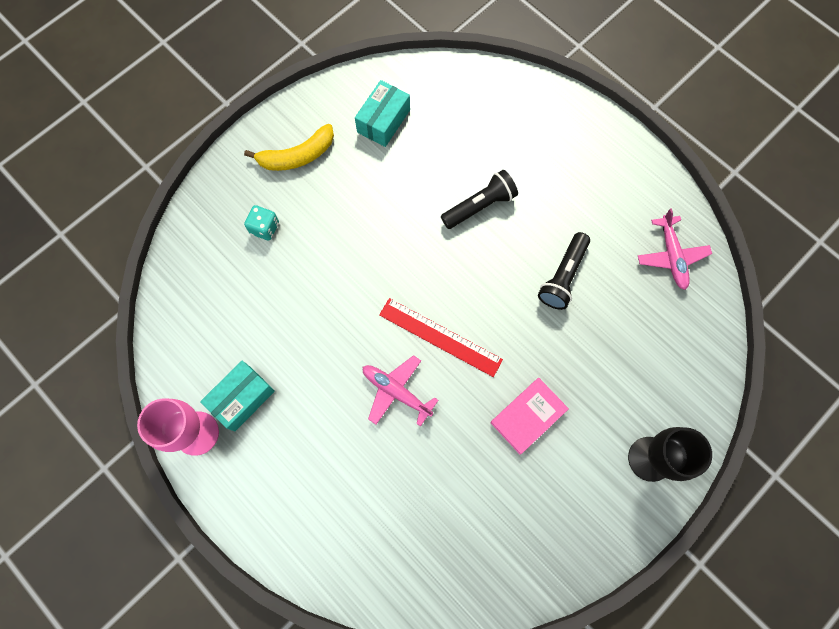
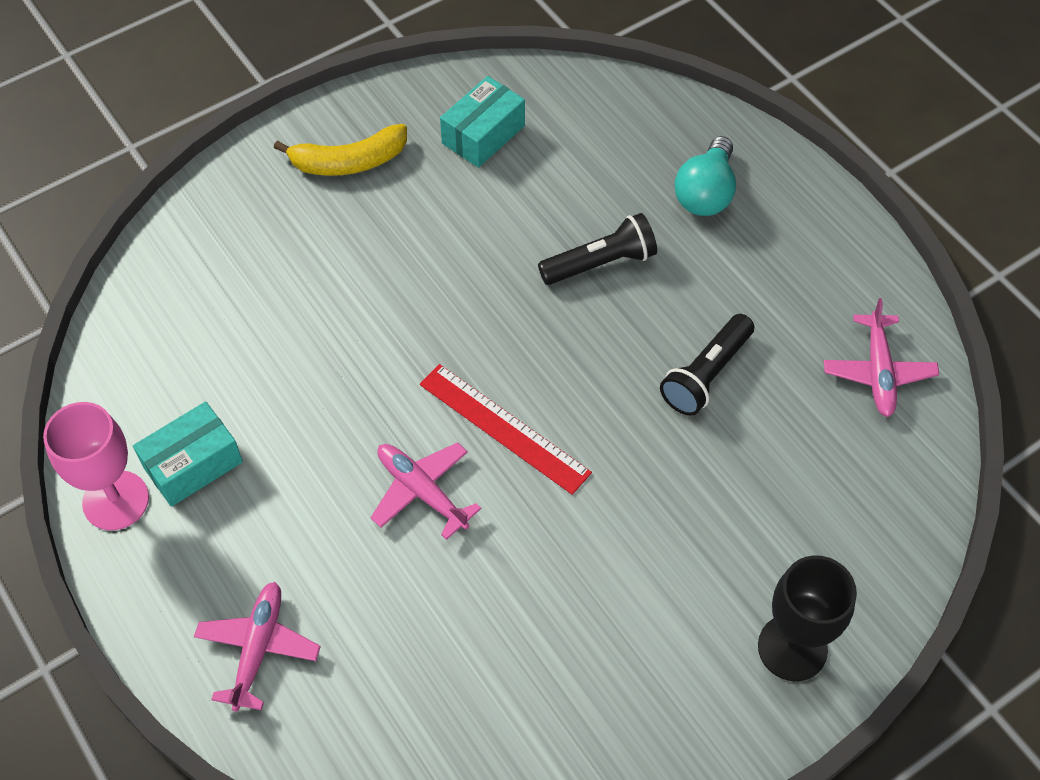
camera: 10 degrees right, 15 degrees down
turquoise dice [244,205,279,241] -> none
pink book [491,378,569,455] -> none
none -> pink plane [194,582,321,712]
none -> turquoise light bulb [675,136,736,216]

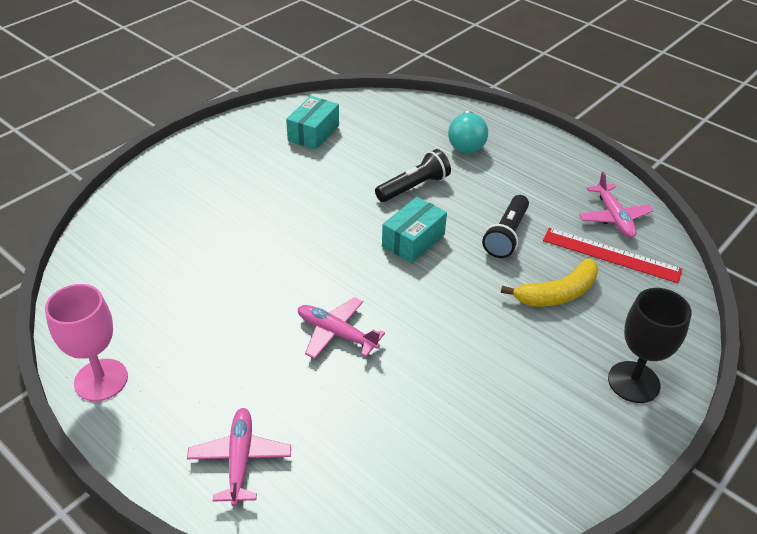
camera: 15 degrees left, 15 degrees down
turquoise box [133,402,243,507] -> turquoise box moved to [382,197,447,263]
yellow banana [274,124,407,176] -> yellow banana moved to [501,258,598,307]
red ruler [420,364,592,495] -> red ruler moved to [543,228,682,283]

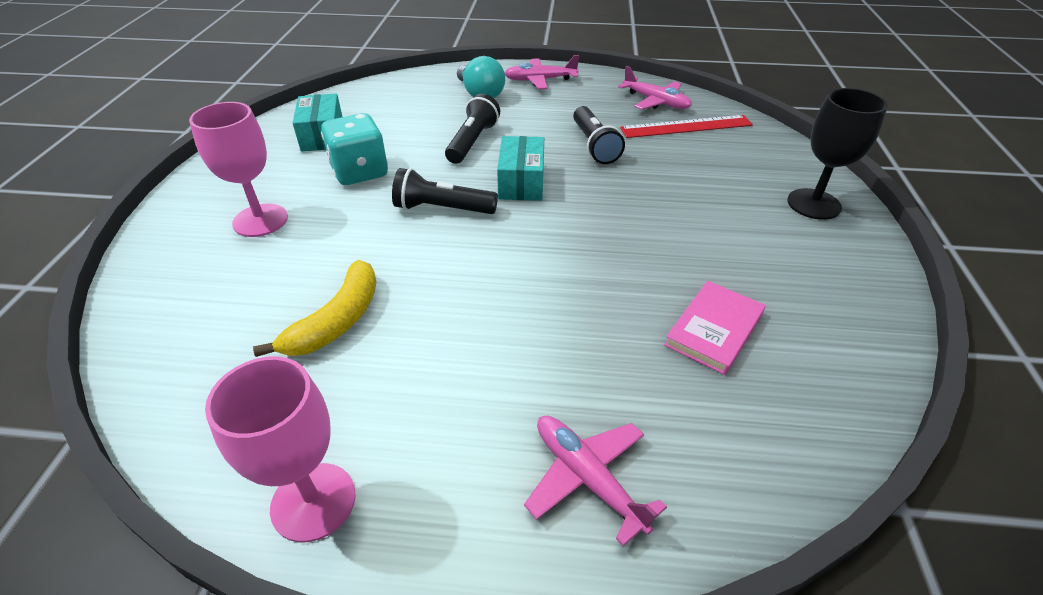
camera: 35 degrees left, 0 degrees up
pink plane [298,297,385,359] -> pink plane moved to [505,55,579,89]
yellow banana [501,258,598,307] -> yellow banana moved to [253,260,377,357]
none -> pink goblet [189,102,288,237]
none -> turquoise dice [321,113,388,185]
none -> black flashlight [392,168,498,214]
none -> pink book [664,281,766,375]

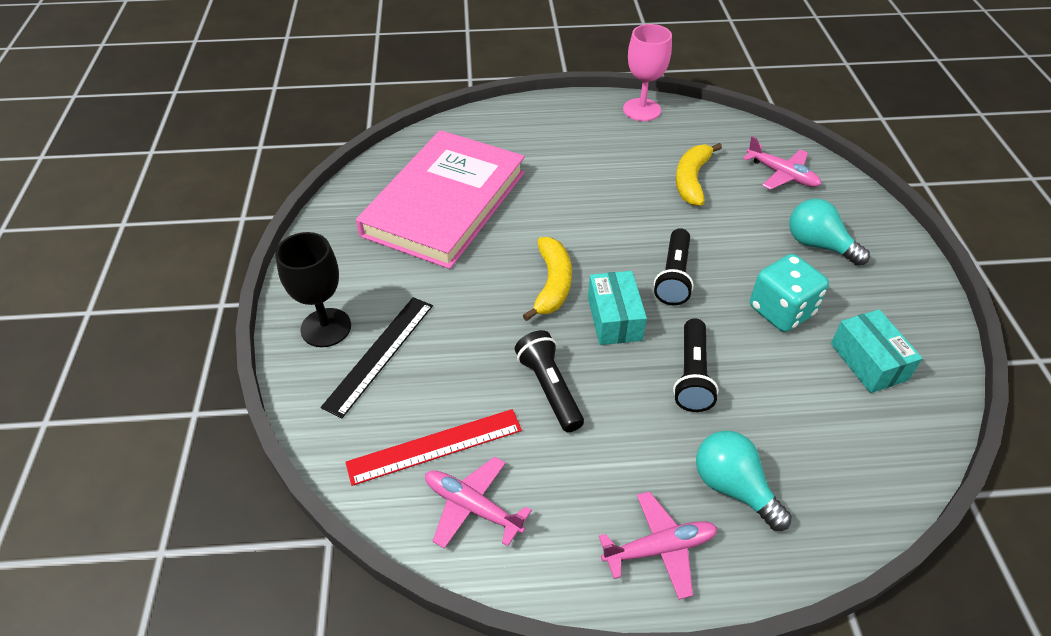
camera: 170 degrees right, 5 degrees up
pink goblet [189,102,288,237] -> turquoise light bulb [789,199,870,266]
black flashlight [392,168,498,214] -> black flashlight turned 105 degrees clockwise [654,228,694,305]
pink plane [524,416,667,546] -> pink plane moved to [743,136,821,190]
pink book [664,281,766,375] -> pink book [356,130,525,269], size x2.39
none -> black ruler [321,297,433,418]
none -> yellow banana [523,237,572,321]

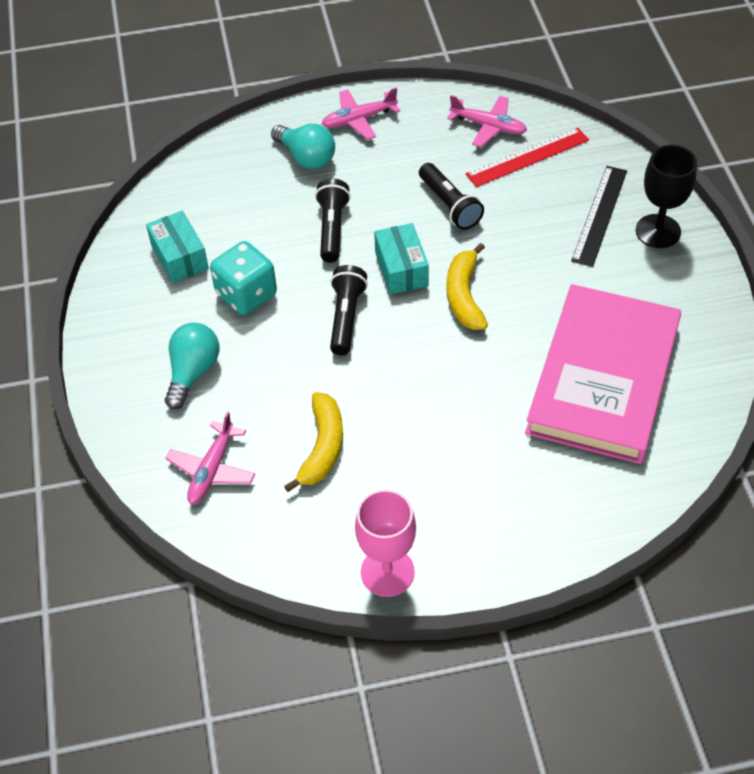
camera: 175 degrees right, 5 degrees up
pink plane [743,136,821,190] -> pink plane turned 105 degrees counterclockwise [165,411,255,504]
turquoise light bulb [789,199,870,266] -> turquoise light bulb turned 105 degrees counterclockwise [165,323,220,409]

